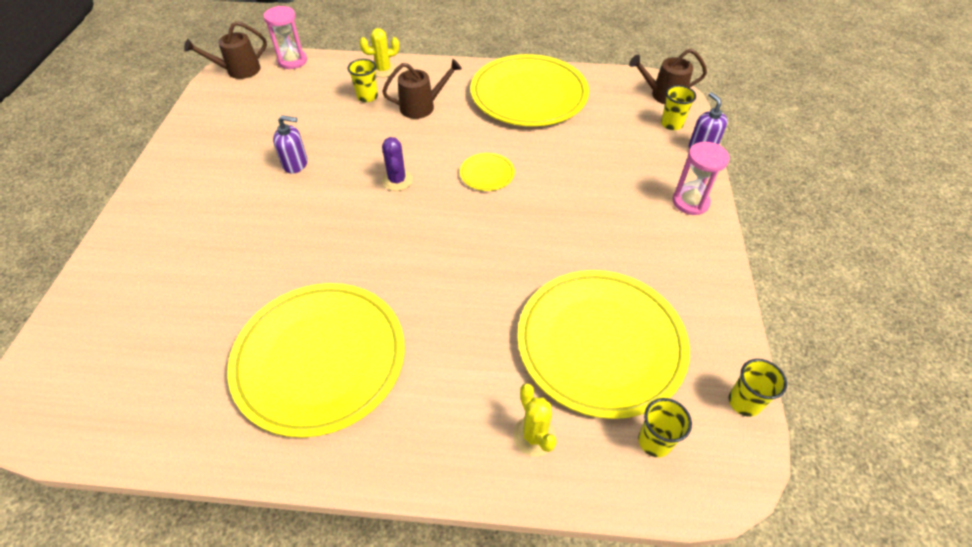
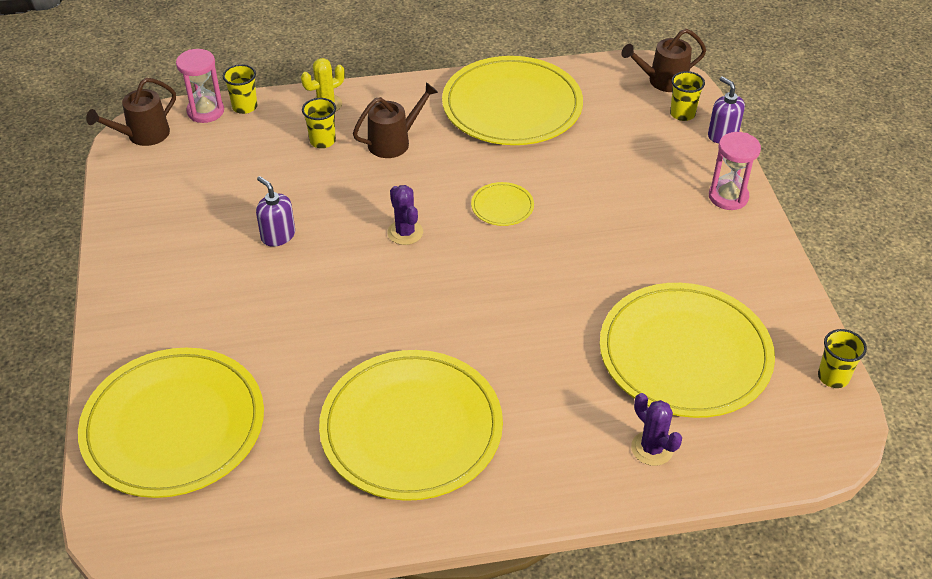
camera: 15 degrees left, 5 degrees down
purple soap dispenser [273,115,308,174] -> purple soap dispenser turned 120 degrees counterclockwise [256,176,295,247]
yellow cactus [513,383,557,457] -> purple cactus [631,393,682,466]
yellow cup [638,398,692,457] -> yellow cup moved to [223,64,257,114]
none -> yellow plate [78,348,264,498]

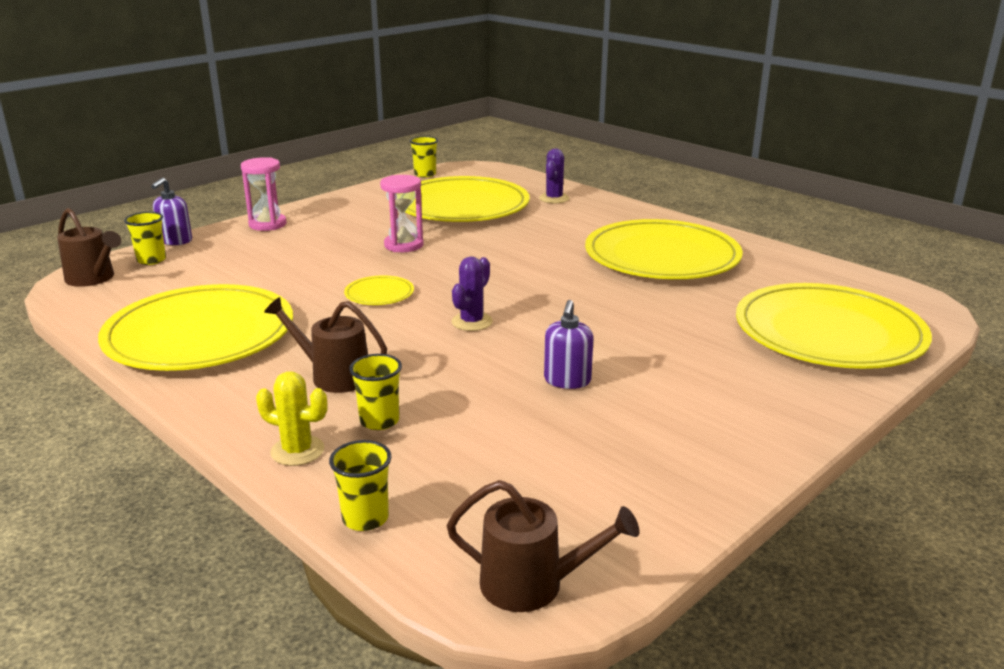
camera: 125 degrees left, 20 degrees down
pink hourglass [176,49,224,123] -> pink hourglass moved to [380,175,424,252]

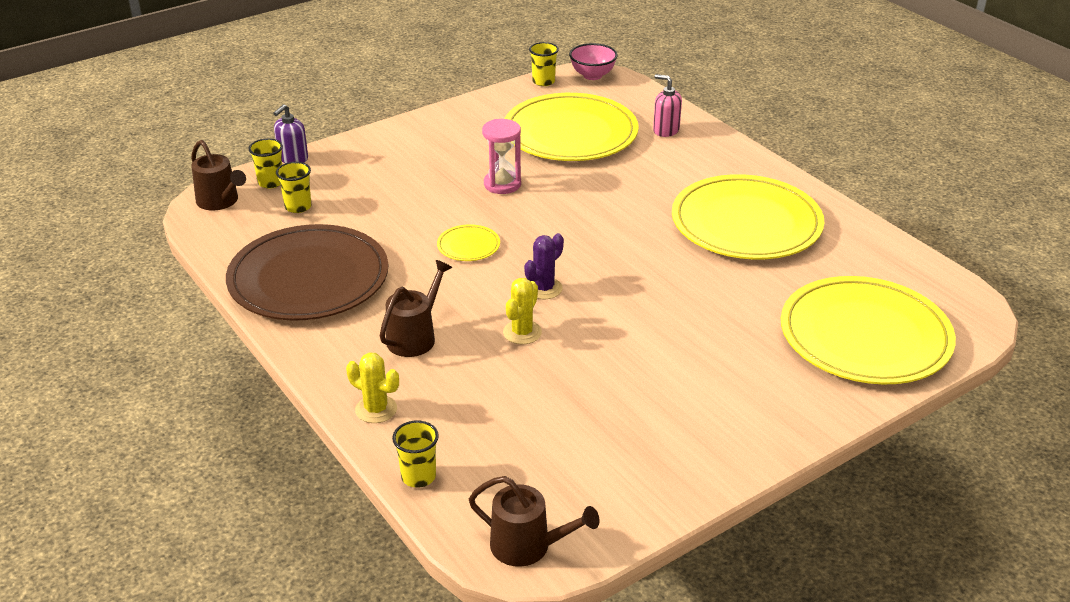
camera: 10 degrees right, 10 degrees up
yellow plate [98,284,293,371] -> brown plate [226,224,388,321]
pink hourglass [241,157,287,231] -> none
brown watering can [264,297,387,393] -> brown watering can turned 90 degrees clockwise [380,260,452,357]
yellow cup [349,354,402,430] -> yellow cup moved to [276,162,311,213]
purple cactus [539,148,569,203] -> pink soap dispenser [653,74,682,137]
purple soap dispenser [544,300,593,389] -> none
none -> yellow cactus [503,278,542,344]
none -> pink bowl [569,43,618,80]

